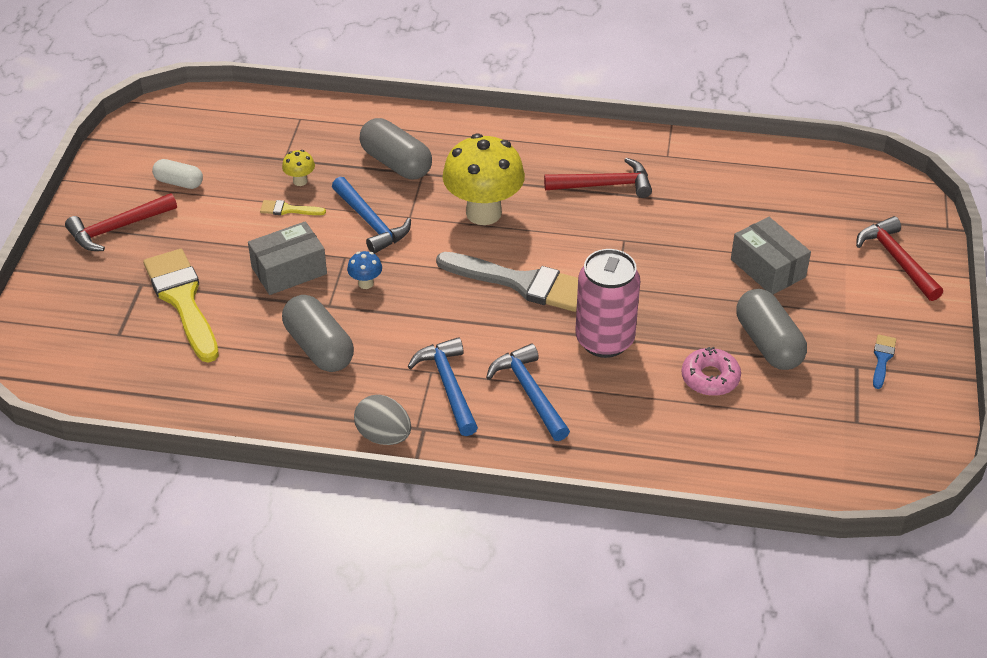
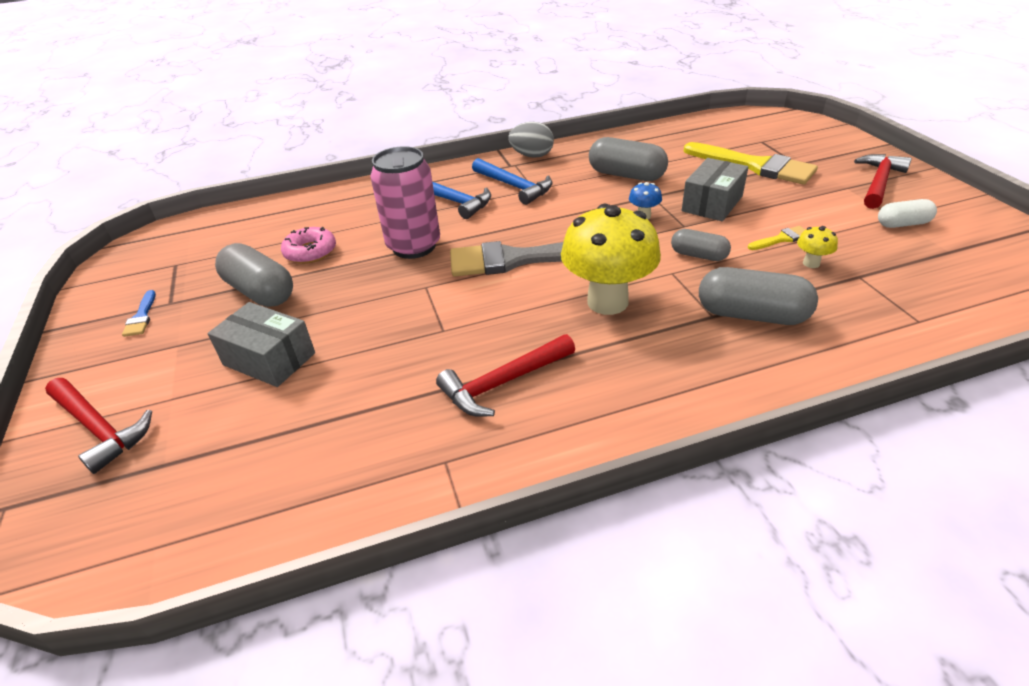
camera: 155 degrees right, 5 degrees down
blue hammer [332,177,411,254] -> grey capsule [671,229,731,261]

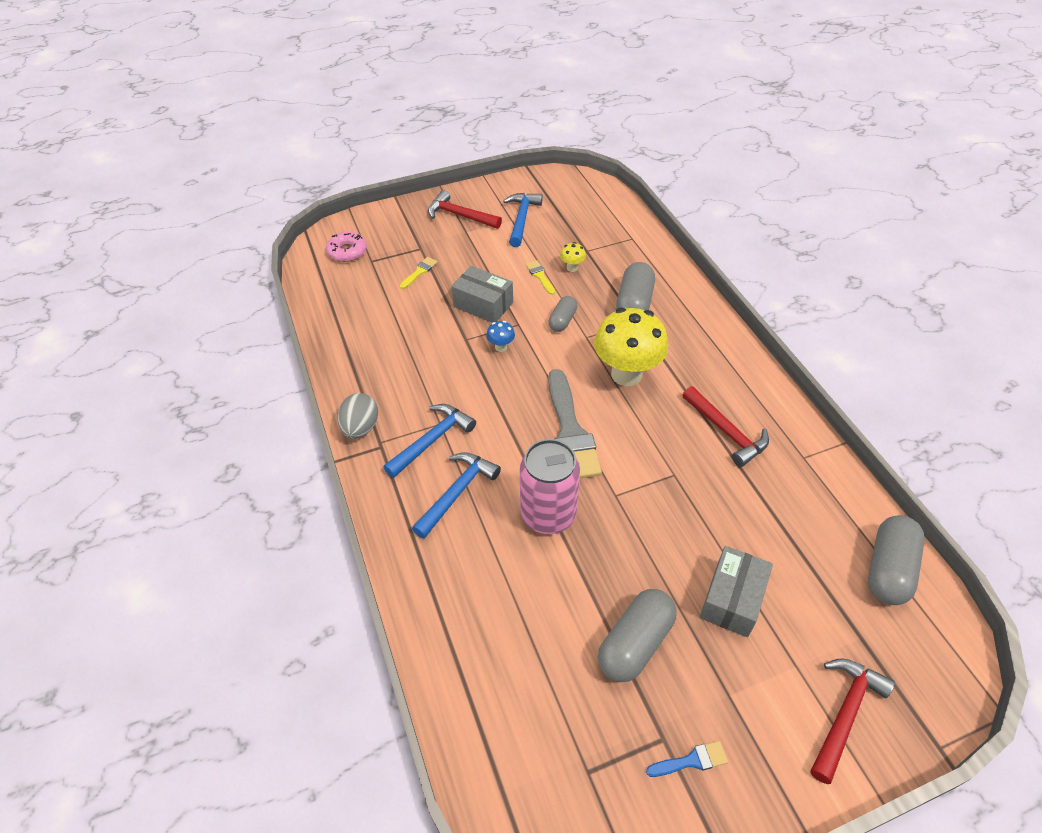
camera: 95 degrees left, 10 degrees up
pink donut [281,227,336,264] -> pink donut moved to [326,232,367,262]
grey capsule [589,137,668,181] -> grey capsule moved to [868,515,925,605]
yellow brush [683,142,818,185] -> yellow brush [400,257,438,289], size x0.44
white capsule [878,199,937,228] -> blue hammer [503,193,543,247]

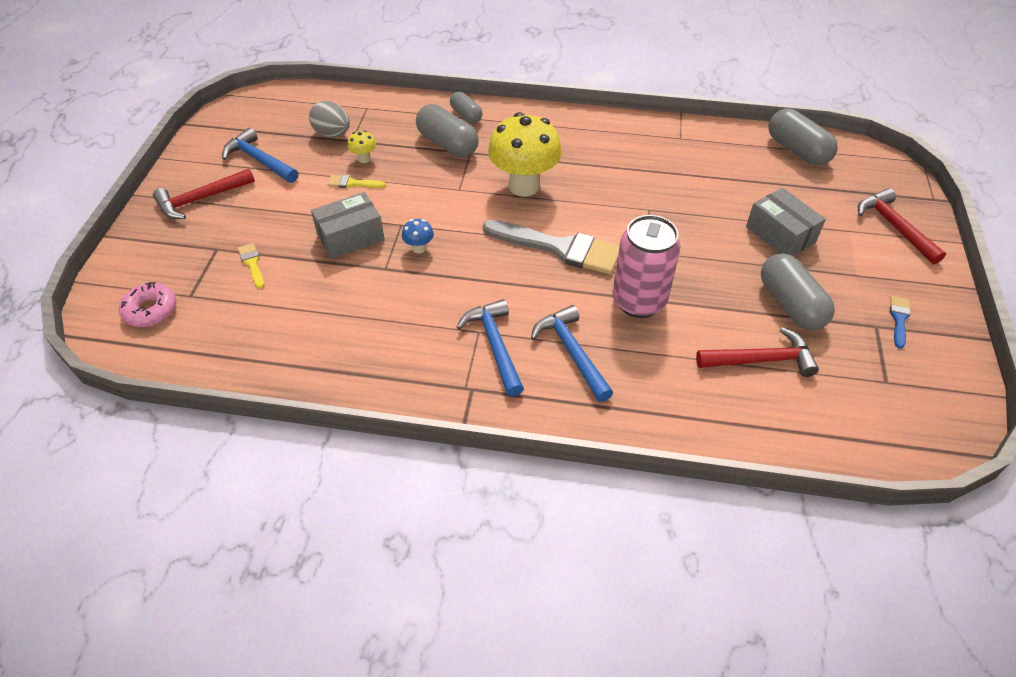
camera: 60 degrees left, 0 degrees up
grey egg [338,393,378,439] -> grey egg moved to [309,101,350,137]
grey capsule [548,296,578,332] -> grey capsule moved to [450,92,483,123]
red hammer [682,386,769,467] -> red hammer moved to [696,327,819,377]

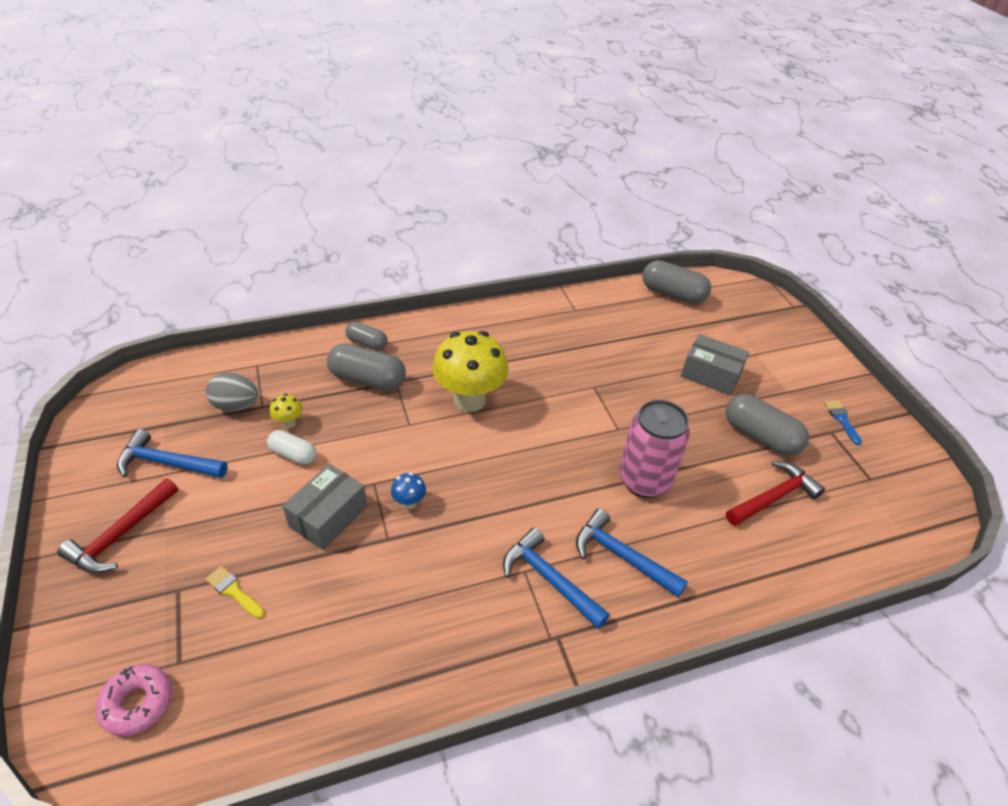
camera: 30 degrees left, 5 degrees down
yellow brush [328,175,386,188] -> white capsule [267,430,316,465]
grey brush [483,220,620,274] -> none
red hammer [858,188,946,264] -> none

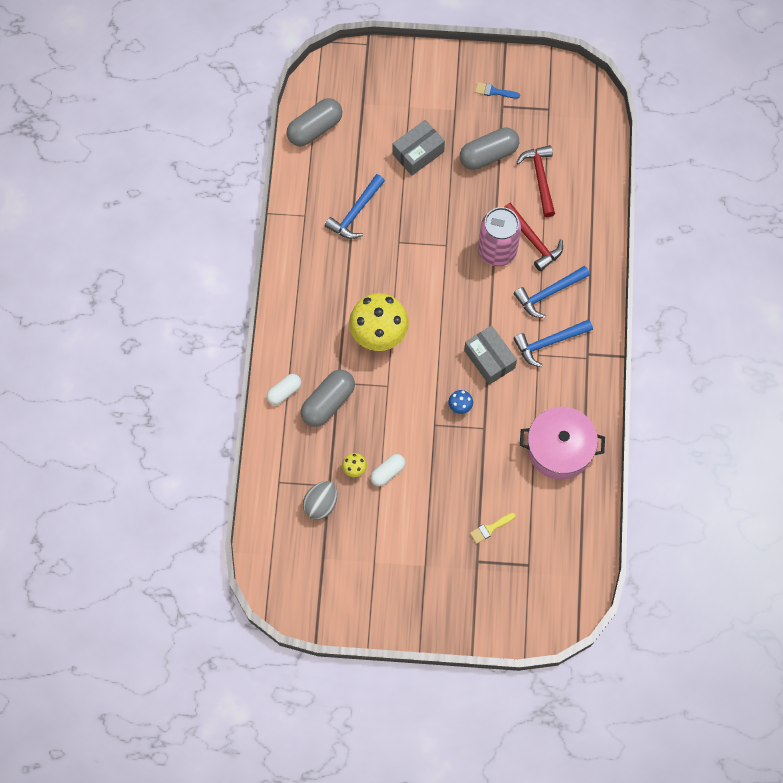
camera: 65 degrees left, 25 degrees up
red hammer [57,478,178,573] -> red hammer moved to [504,203,563,271]
pink donut [95,664,172,736] -> none
blue hammer [117,429,228,478] -> blue hammer moved to [325,174,385,239]
grey box [282,464,367,550] -> grey box moved to [464,325,517,385]
grey capsule [345,322,388,351] -> white capsule [267,374,301,405]
none -> pink pot [520,407,605,480]

